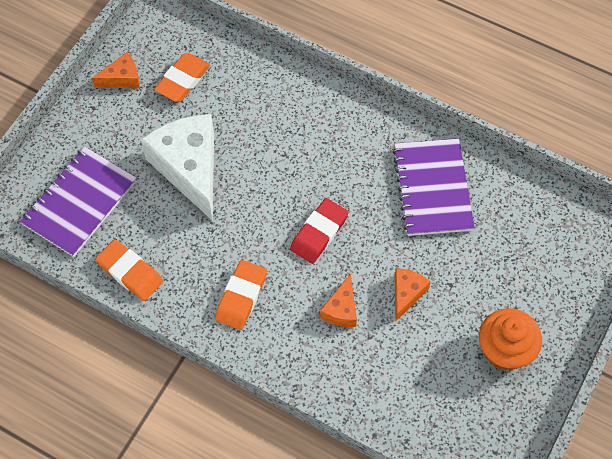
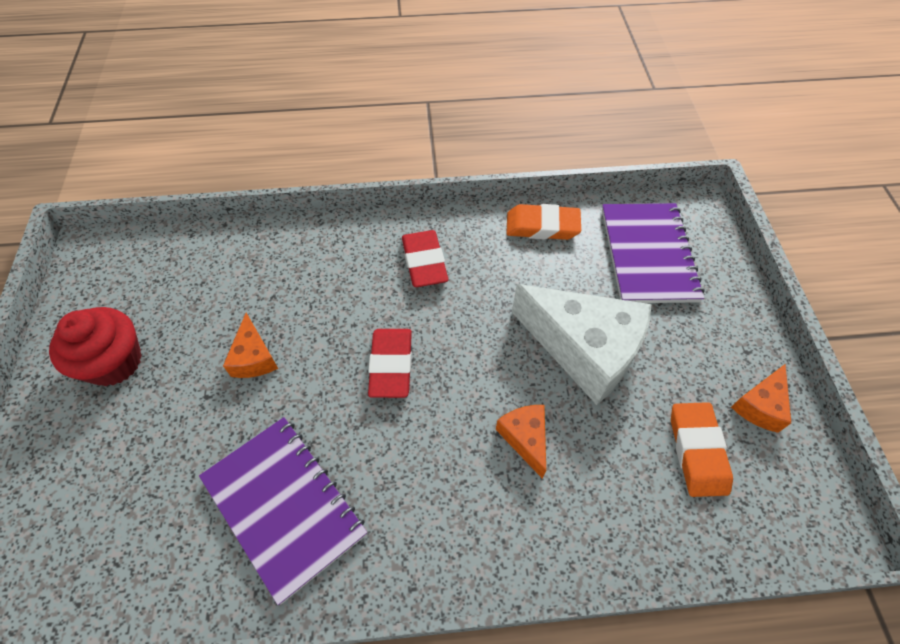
camera: 145 degrees right, 5 degrees down
orange eraser [215,260,267,330] -> red eraser [402,230,448,287]
orange cheese [320,274,357,327] -> orange cheese moved to [496,405,546,479]
orange cupcake [479,308,542,370] -> red cupcake [49,307,142,386]

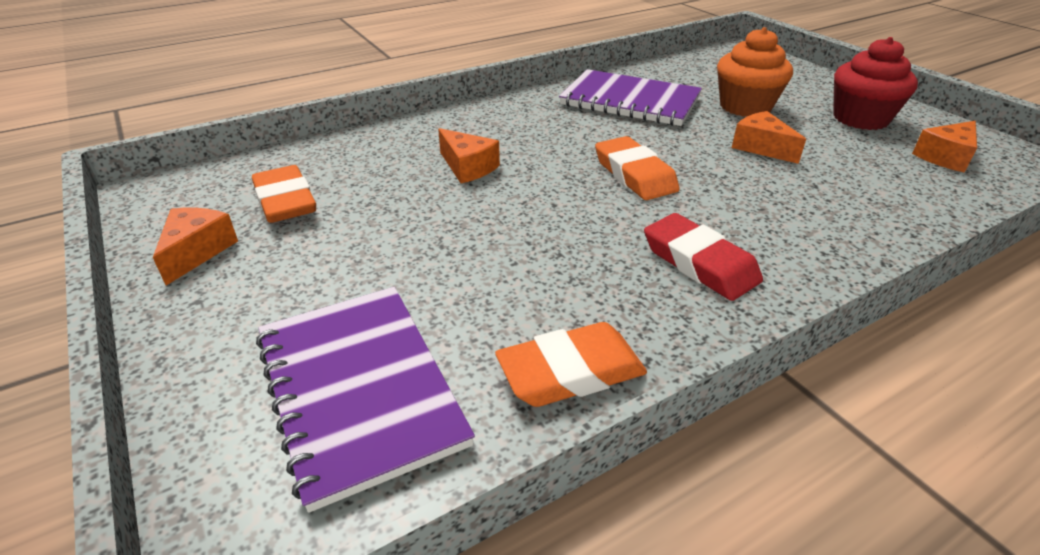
camera: 155 degrees right, 20 degrees down
red eraser [368,329,412,398] -> orange eraser [595,136,680,200]
white cheese [512,284,651,405] -> none
none -> orange cupcake [717,27,793,117]
none -> orange cheese [912,121,977,173]

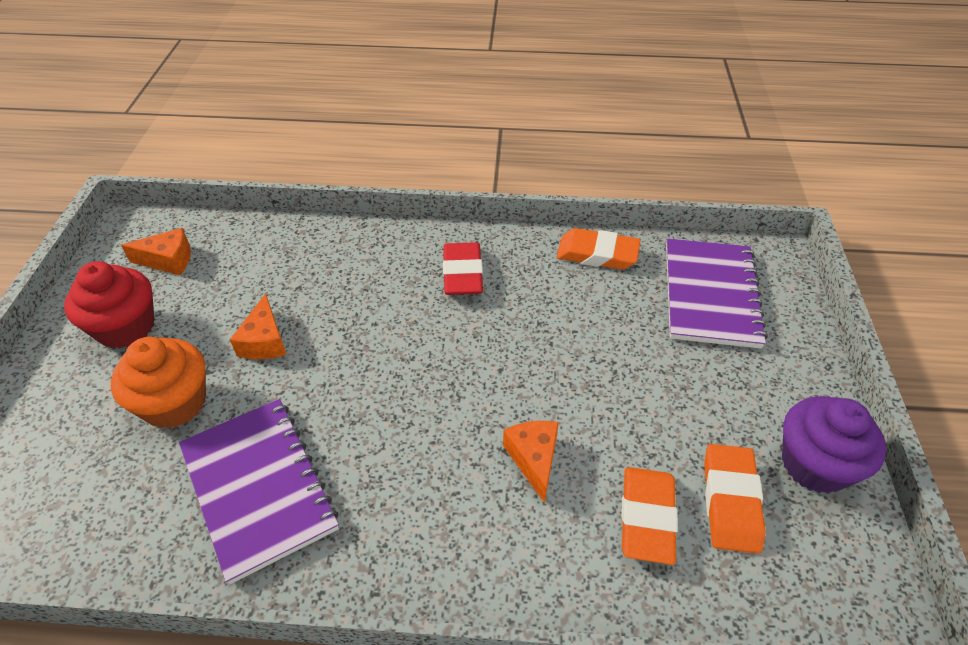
camera: 145 degrees left, 10 degrees up
orange cheese [153,208,238,285] -> purple cupcake [782,396,886,494]
orange eraser [595,136,680,200] -> orange eraser moved to [621,467,678,565]

